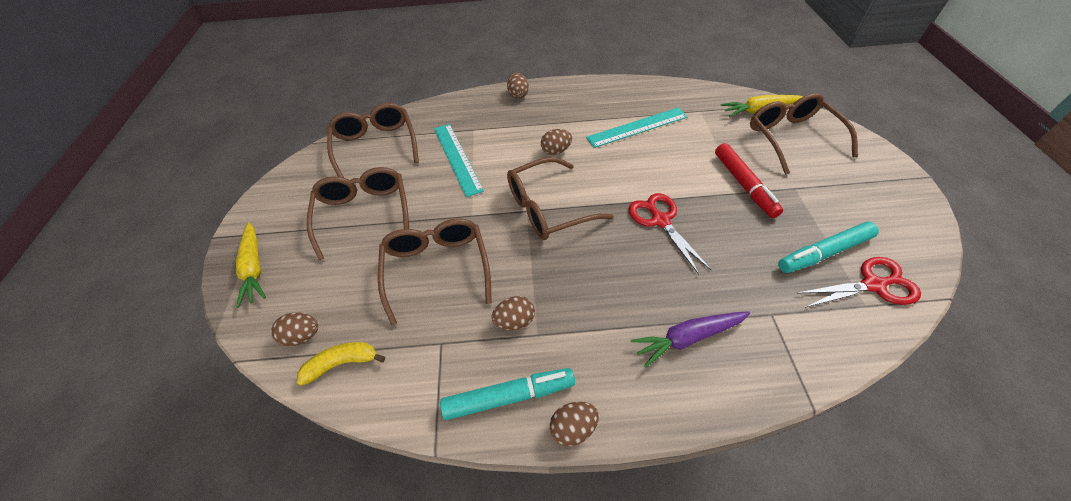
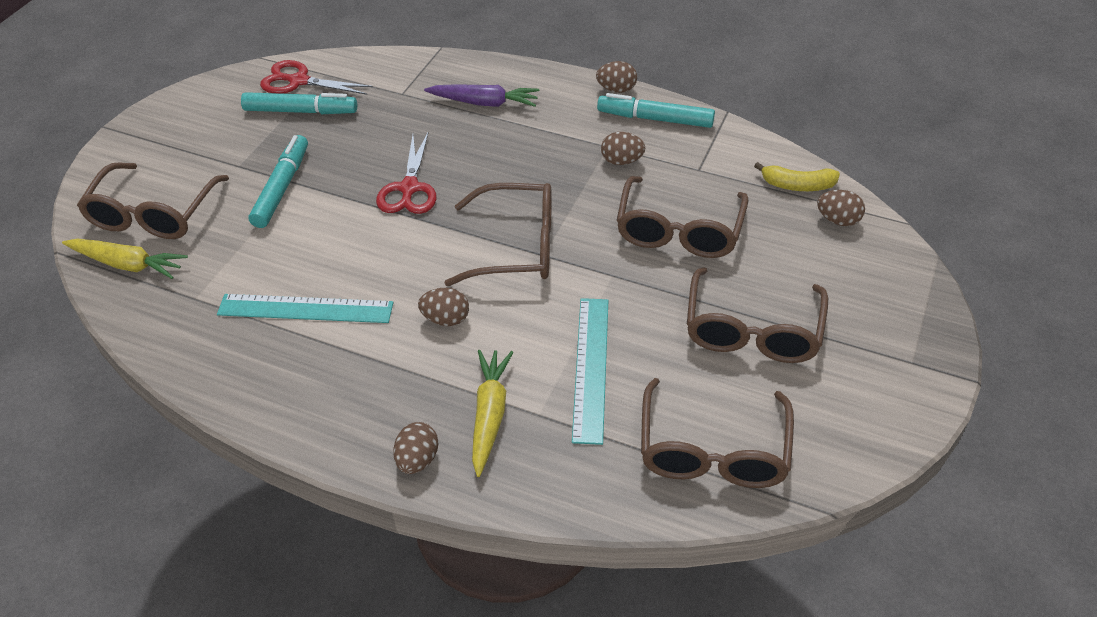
camera: 155 degrees left, 5 degrees down
yellow carrot [236,222,266,308] -> yellow carrot moved to [472,350,513,477]
red marker [715,143,783,218] -> turquoise marker [248,135,308,228]

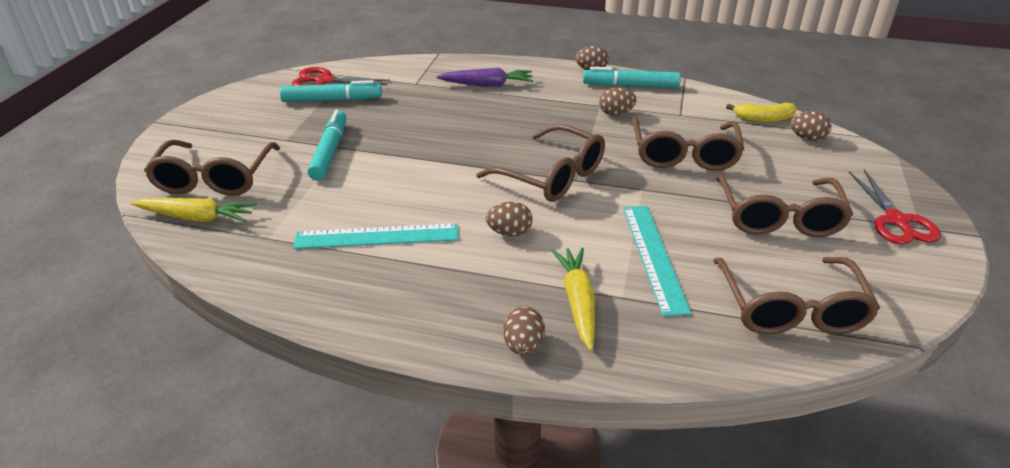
camera: 10 degrees left, 10 degrees down
red scissors [376,131,437,214] -> red scissors moved to [849,169,941,245]
brown glasses [444,183,552,286] -> brown glasses turned 45 degrees clockwise [476,124,605,202]

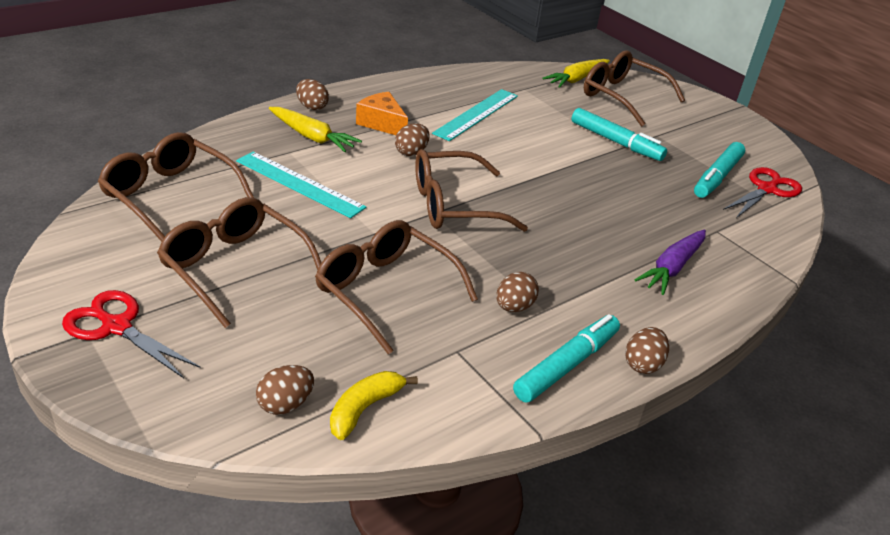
camera: 125 degrees right, 0 degrees up
none -> orange cheese [356,92,408,135]

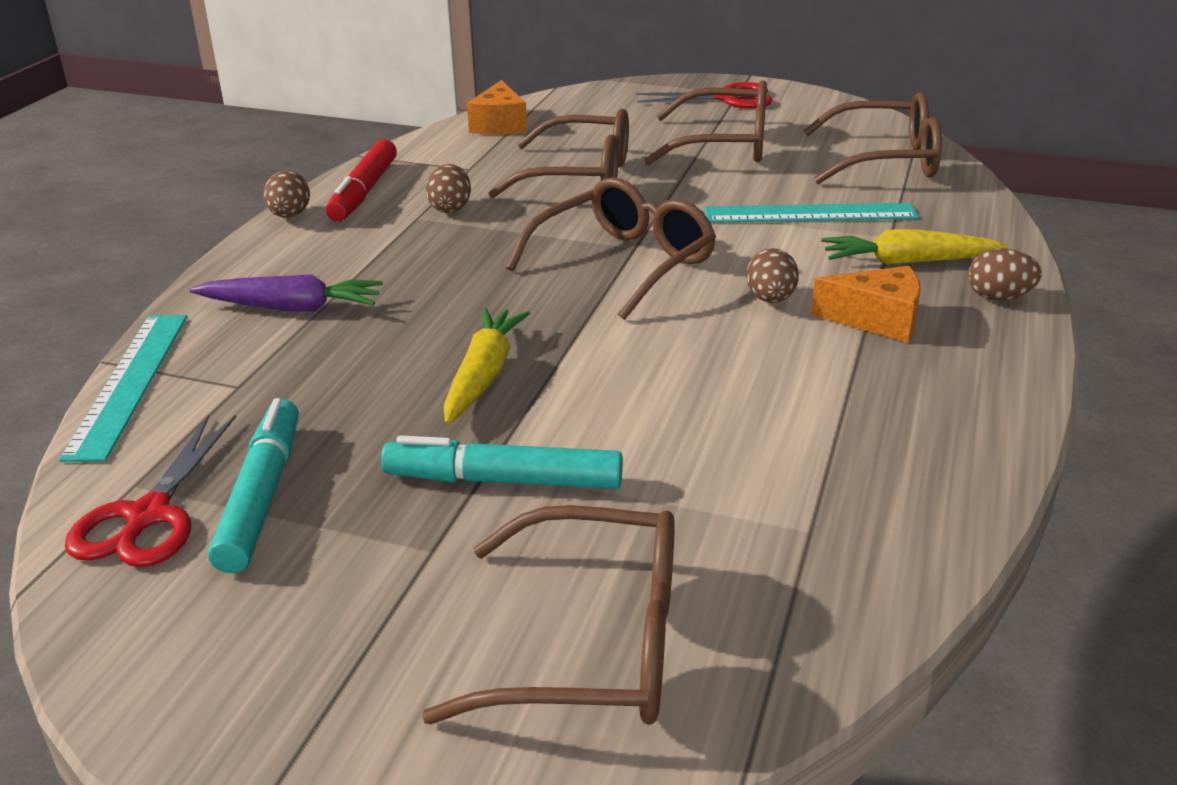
camera: 150 degrees right, 5 degrees down
brown egg [256,365,314,415] -> none
yellow banana [330,371,418,440] -> orange cheese [467,80,527,135]
turquoise ruler [432,89,518,141] -> turquoise ruler moved to [59,315,187,462]
turquoise marker [513,314,620,403] -> red marker [326,139,397,221]
yellow carrot [542,59,610,88] -> yellow carrot moved to [443,307,530,424]
purple carrot [634,229,706,295] -> purple carrot turned 90 degrees clockwise [189,275,383,311]

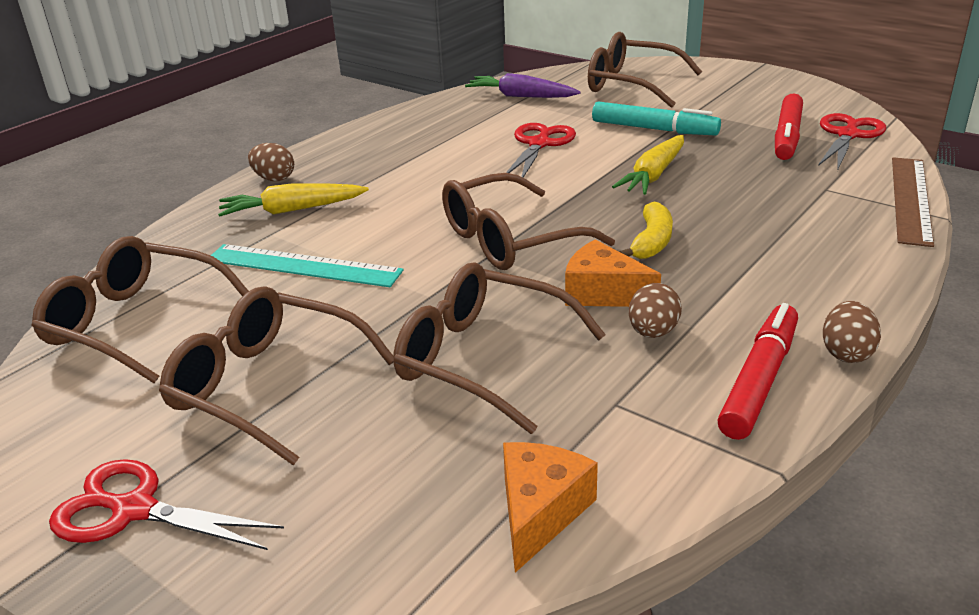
camera: 160 degrees left, 0 degrees up
turquoise ruler [59,315,187,462] -> brown ruler [892,157,934,247]
purple carrot [189,275,383,311] -> purple carrot moved to [465,73,581,98]
turquoise marker [208,398,299,573] -> red marker [775,93,803,160]
brown egg [746,248,799,303] -> none
orange cheese [811,266,921,343] -> orange cheese moved to [565,240,661,307]
yellow carrot [821,229,1008,265] -> yellow carrot turned 150 degrees clockwise [218,183,369,217]
none -> red scissors [506,123,576,178]
none -> yellow banana [620,202,673,259]

